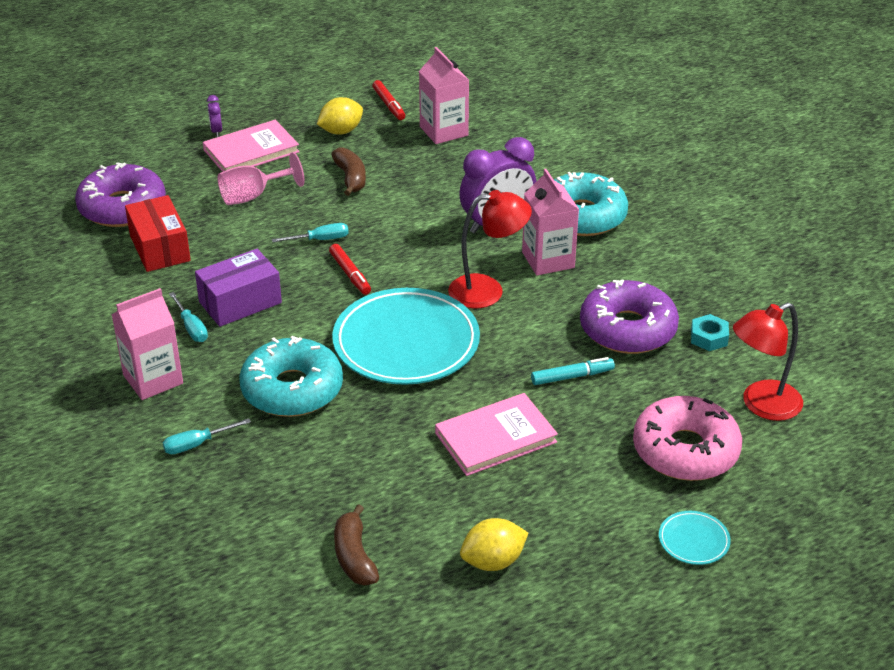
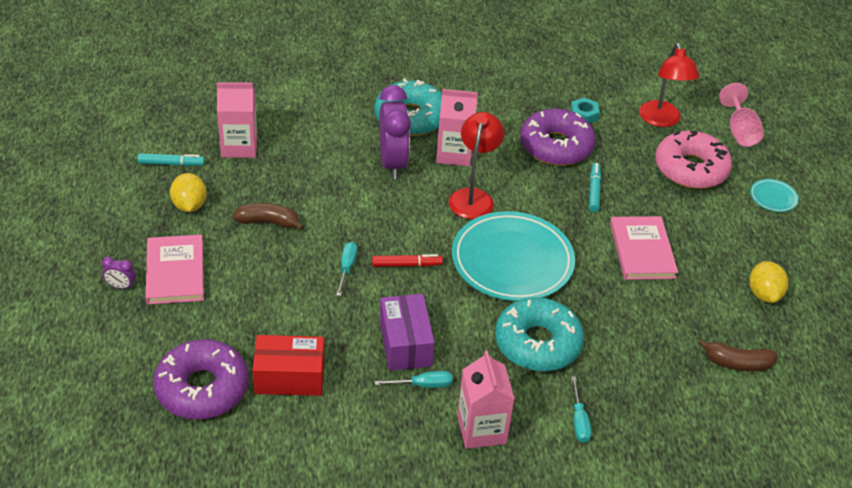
camera: 70 degrees left, 5 degrees up
pink goblet [218,152,304,205] -> pink goblet moved to [719,83,764,147]
red marker [372,80,405,120] -> turquoise marker [137,153,205,166]

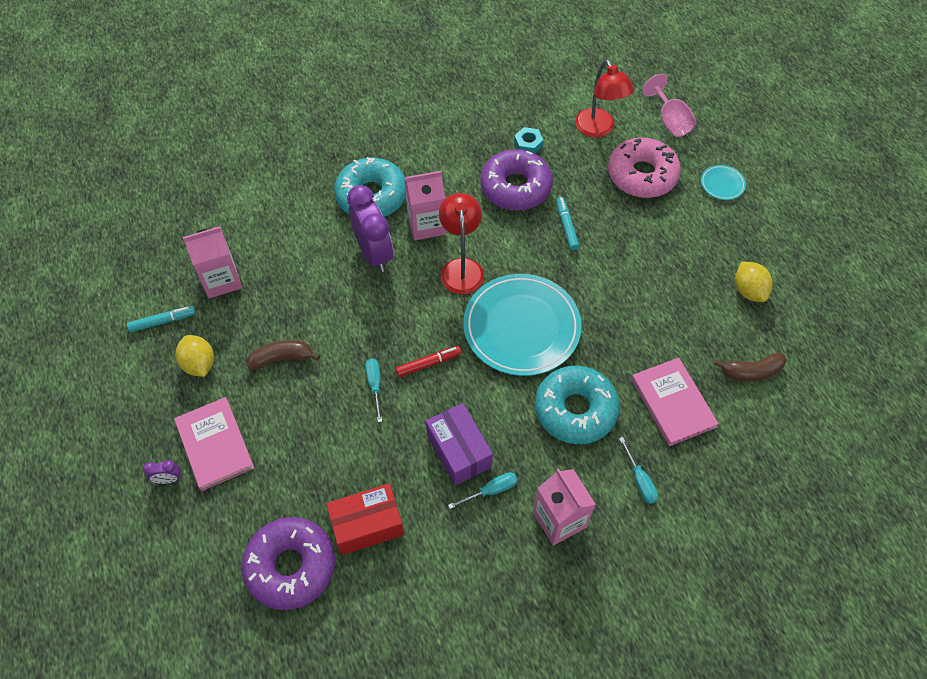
camera: 15 degrees left, 15 degrees up
pink book [610,216,678,280] -> pink book moved to [631,358,719,446]

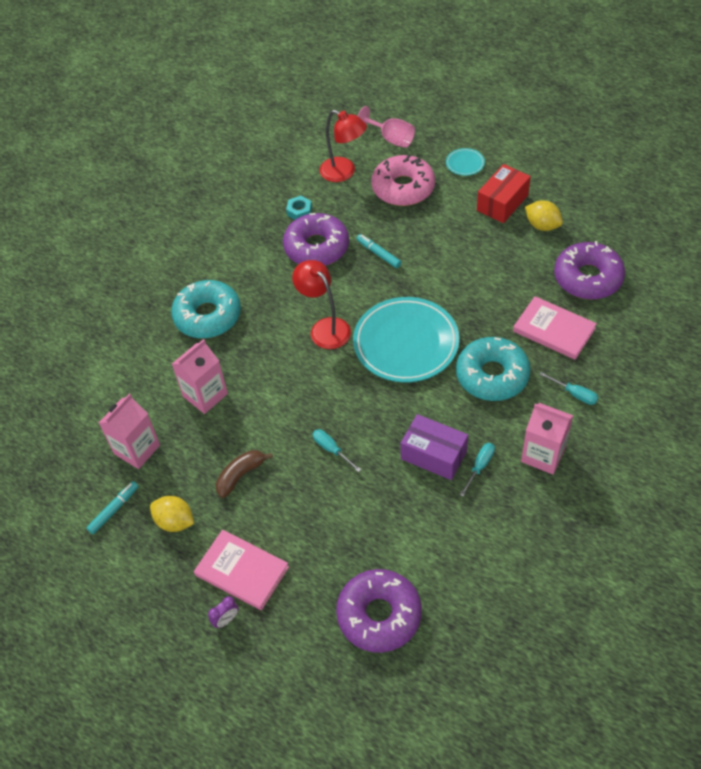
camera: 30 degrees left, 5 degrees down
red box [326,483,404,555] -> red box moved to [477,164,531,223]
purple clock [347,185,393,272] -> none
red marker [395,346,461,377] -> none
pink carton [404,171,446,241] -> pink carton moved to [172,339,228,414]
brown banana [714,353,786,381] -> purple donut [554,241,625,300]

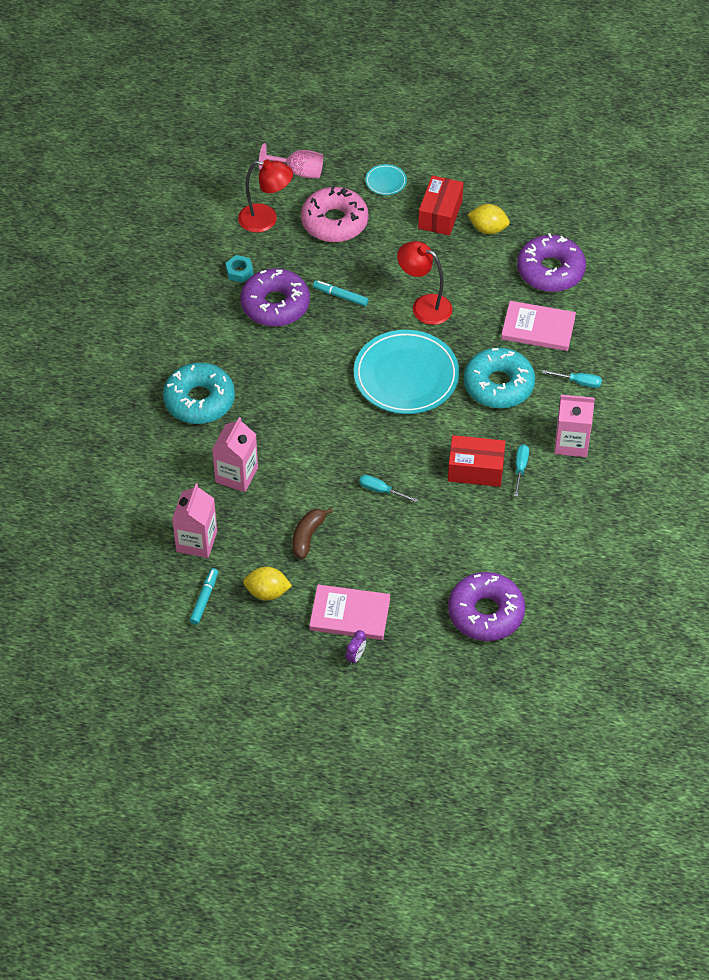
camera: 25 degrees left, 0 degrees up
red lamp [292,260,351,349] -> red lamp moved to [397,241,453,325]
purple box [401,414,468,480] -> red box [448,435,506,487]

